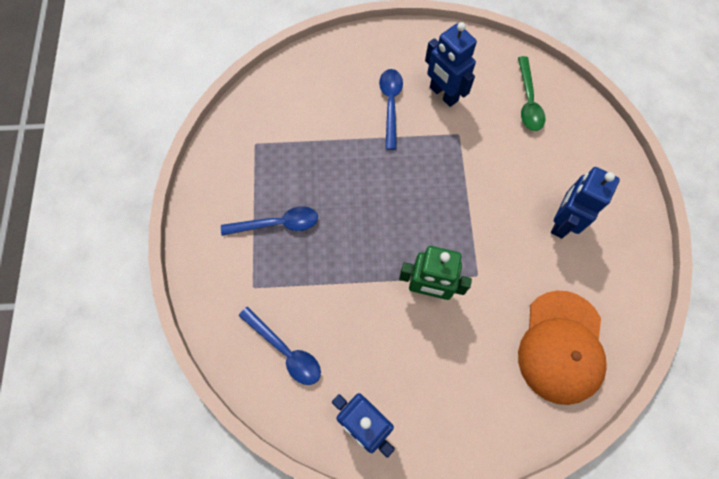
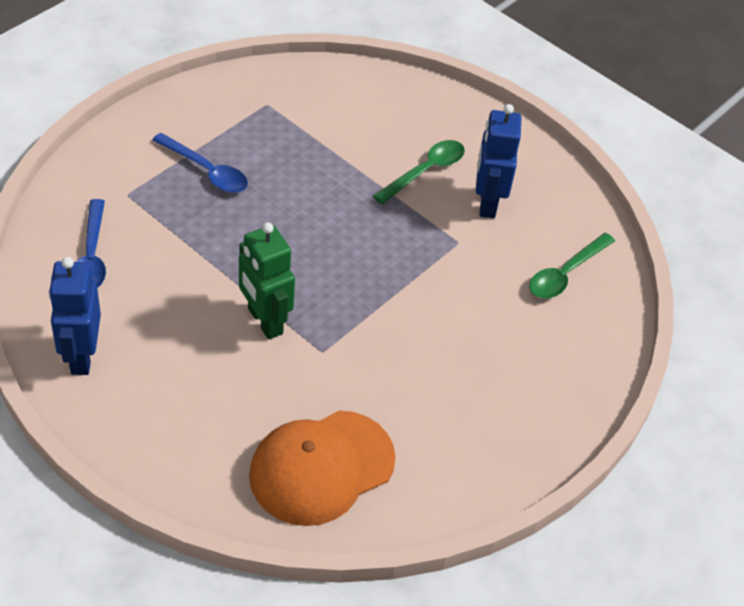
camera: 40 degrees right, 20 degrees down
blue spoon [379,69,403,150] -> green spoon [373,140,465,204]
blue robot [551,167,620,239] -> none

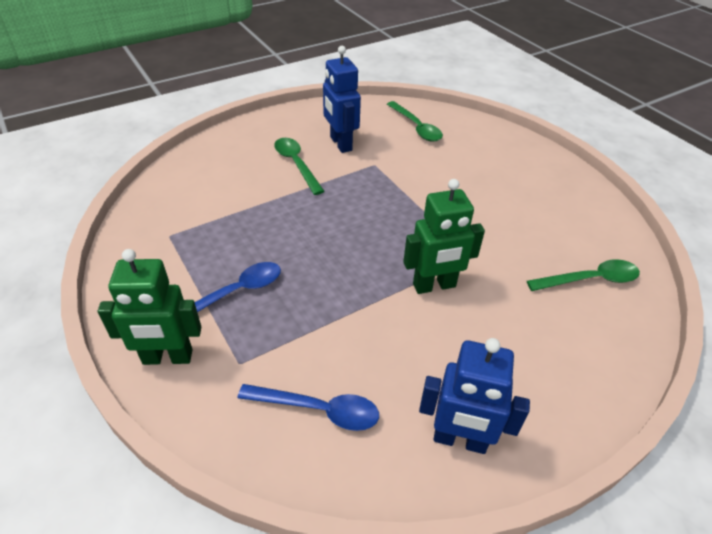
camera: 70 degrees left, 5 degrees down
orange cap [249,410,396,526] -> green spoon [527,259,640,291]
blue robot [476,104,521,218] -> blue robot turned 45 degrees clockwise [323,46,361,153]
none -> green robot [97,249,201,365]

